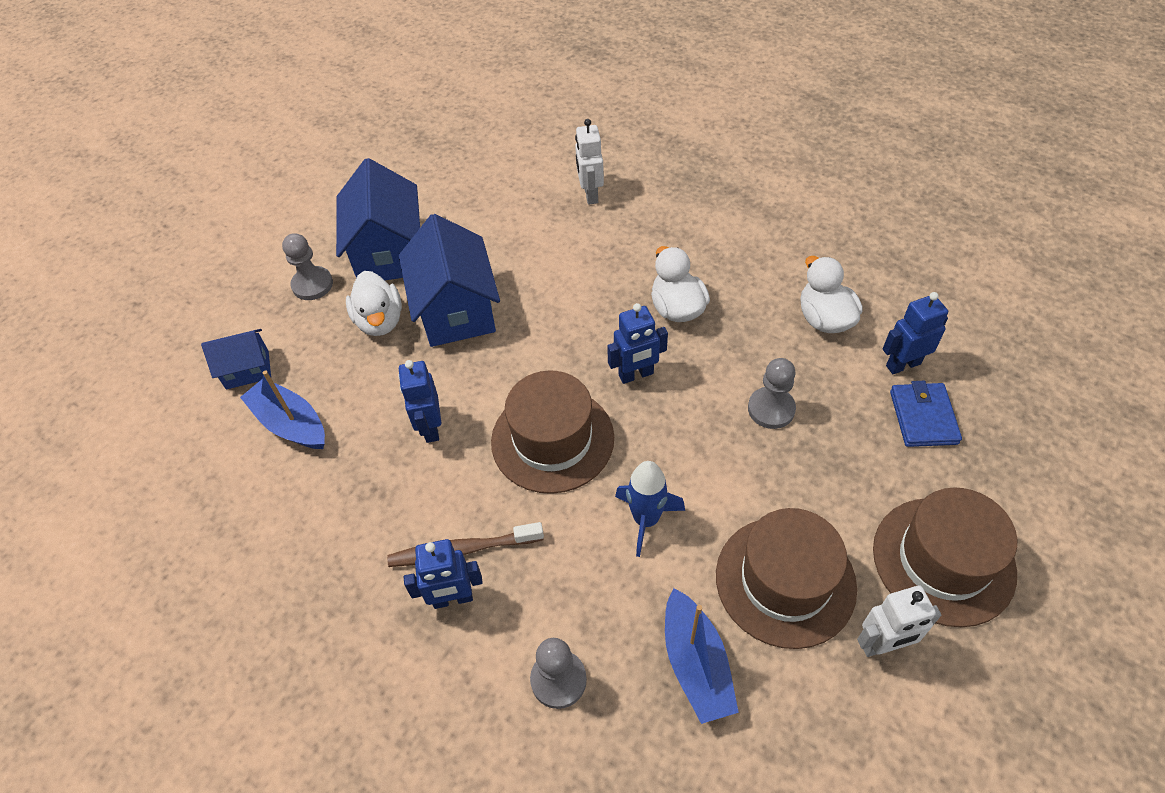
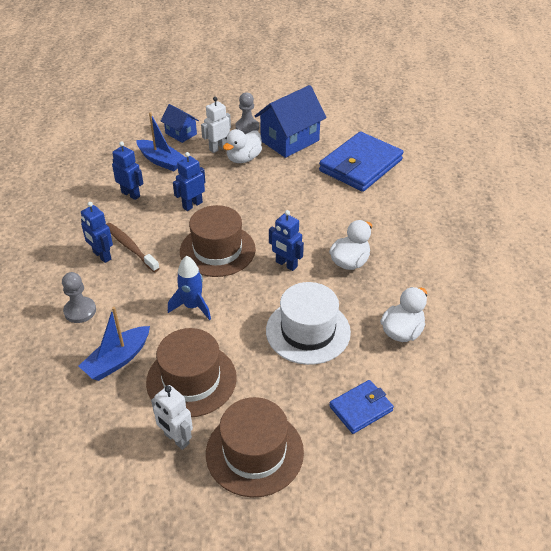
camera: 55 degrees right, 10 degrees down
blue boat [240,371,325,449] -> blue boat turned 120 degrees clockwise [136,112,186,171]
blue house [399,214,500,347] -> none
white robot [575,119,604,204] -> white robot moved to [201,97,231,153]
grey pawn [748,358,796,429] -> white hat [266,282,351,365]
blue robot [883,292,948,374] -> blue robot moved to [112,142,143,200]
none -> blue wallet [319,132,404,192]

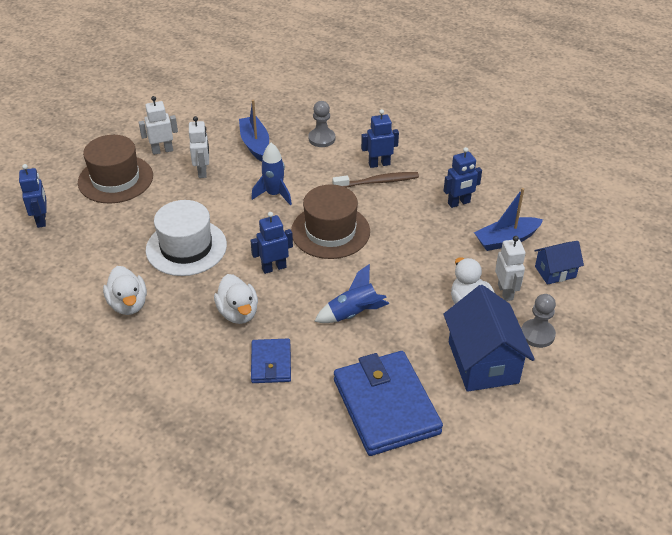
camera: 120 degrees right, 0 degrees up
brown hat [146,328,237,417] -> white robot [189,116,209,178]
blue robot [173,152,206,211] -> blue robot moved to [19,164,47,228]
blue wallet [329,380,394,434] -> blue wallet moved to [251,339,291,383]
none -> blue rocket [314,264,389,323]

